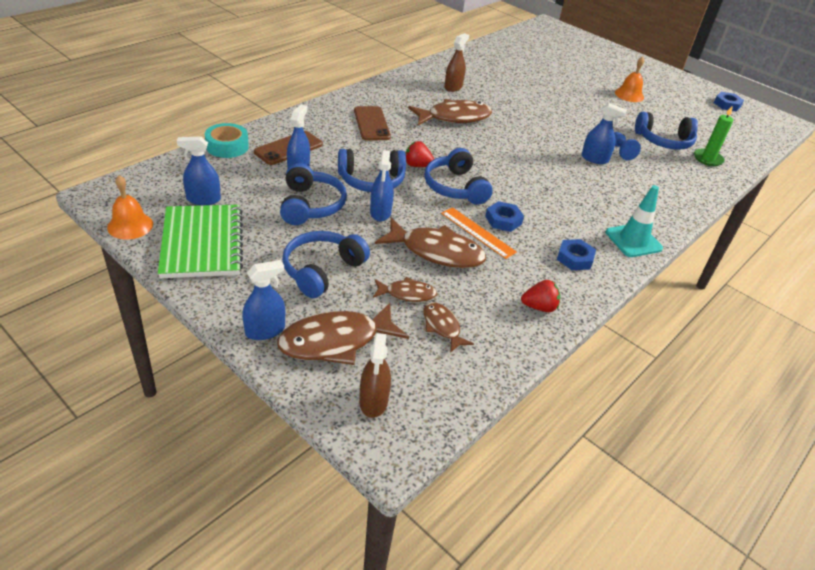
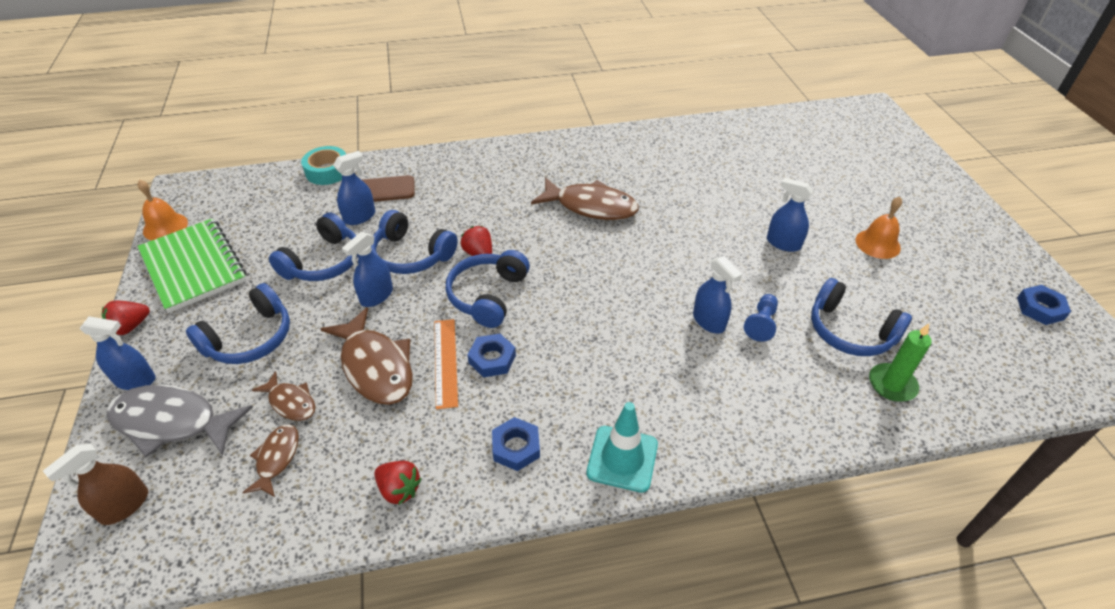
camera: 40 degrees right, 5 degrees up
green notebook [158,205,243,278] -> green notebook turned 60 degrees counterclockwise [138,218,247,313]
blue spray bottle [177,136,221,205] -> blue spray bottle moved to [767,178,813,252]
brown fish [277,303,409,365] -> grey fish [107,385,253,457]
blue headphones [282,231,370,298] -> blue headphones turned 150 degrees clockwise [186,283,290,364]
brown phone [354,106,391,141] -> none
brown spray bottle [444,33,469,92] -> none
none -> red strawberry [102,300,150,335]

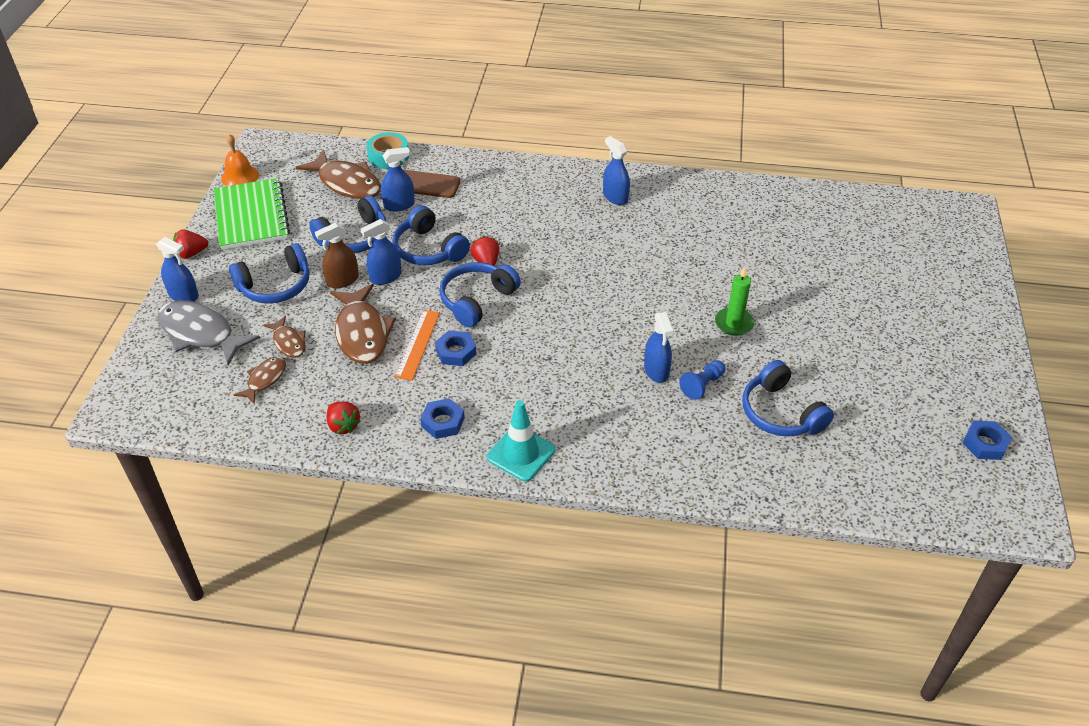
camera: 20 degrees right, 0 degrees up
brown spray bottle [43,444,148,525] -> brown spray bottle moved to [315,223,359,288]
brown fish [531,177,639,220] -> brown fish moved to [296,149,381,199]
blue spray bottle [767,178,813,252] -> blue spray bottle moved to [603,136,630,205]
orange bell [856,197,902,259] -> none
green candle [869,324,932,402] -> green candle moved to [715,266,754,336]

